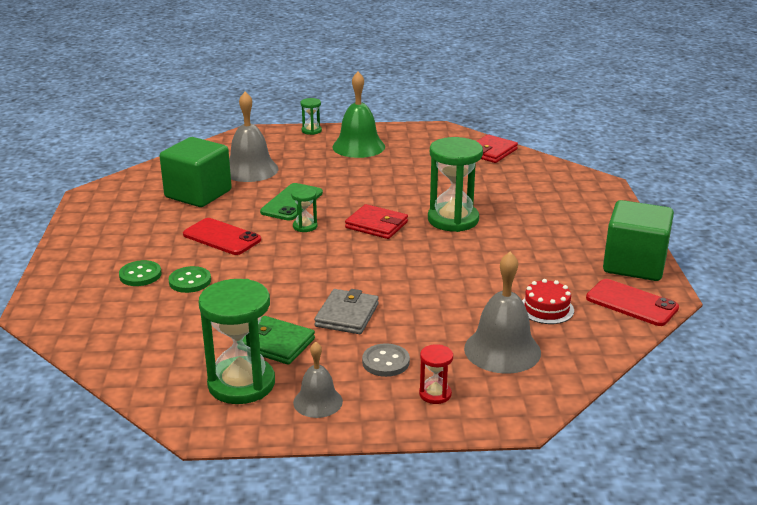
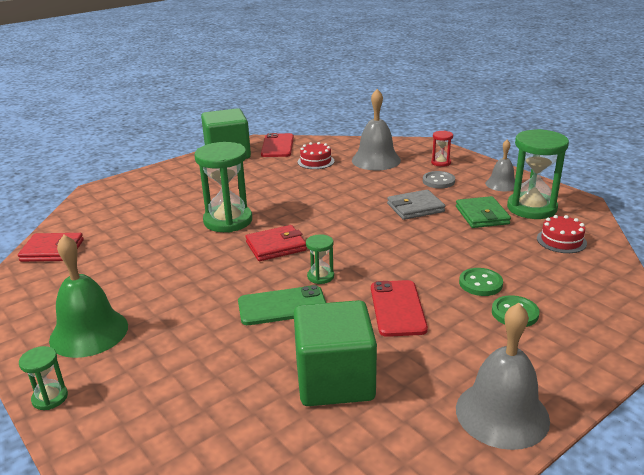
camera: 125 degrees left, 0 degrees up
grey bell [229,92,278,182] -> grey bell moved to [456,303,550,450]
red wallet [345,204,408,239] -> red wallet turned 75 degrees clockwise [246,225,307,261]
none -> red cake [537,215,587,253]

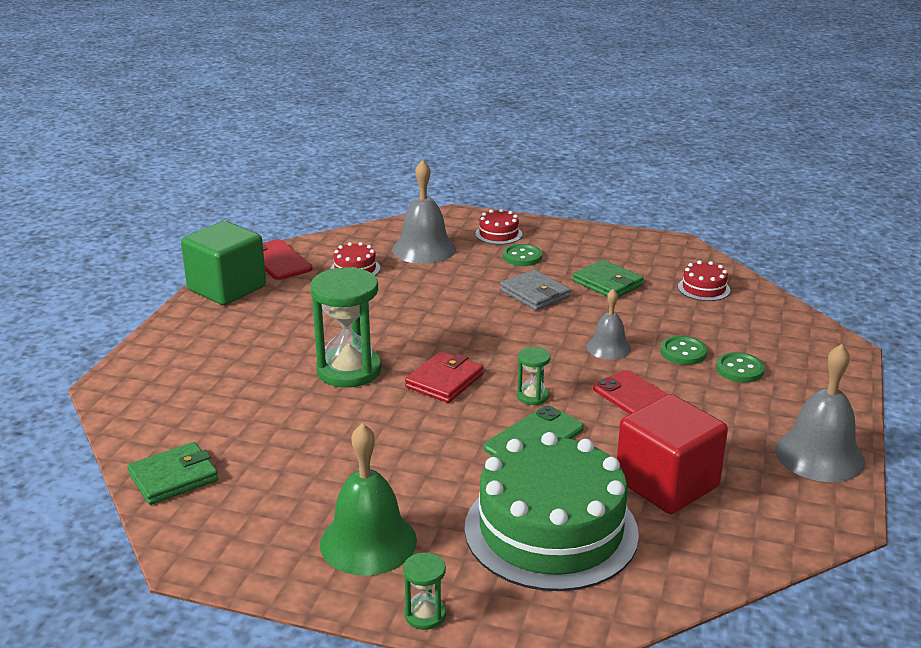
camera: 35 degrees left, 0 degrees up
red wallet [18,233,84,262] -> green wallet [127,442,218,505]
green cube [294,300,377,406] -> red cube [617,394,728,514]
grey wallet [387,190,445,220] -> grey wallet turned 75 degrees counterclockwise [500,269,571,311]
grey button [423,171,455,188] -> green button [503,244,542,266]
red hourglass [431,131,453,167] -> red cake [475,209,522,245]
grey bell [485,140,515,191] -> grey bell moved to [586,289,631,360]
green hourglass [507,129,569,219] -> none
none -> green cake [465,432,639,591]

